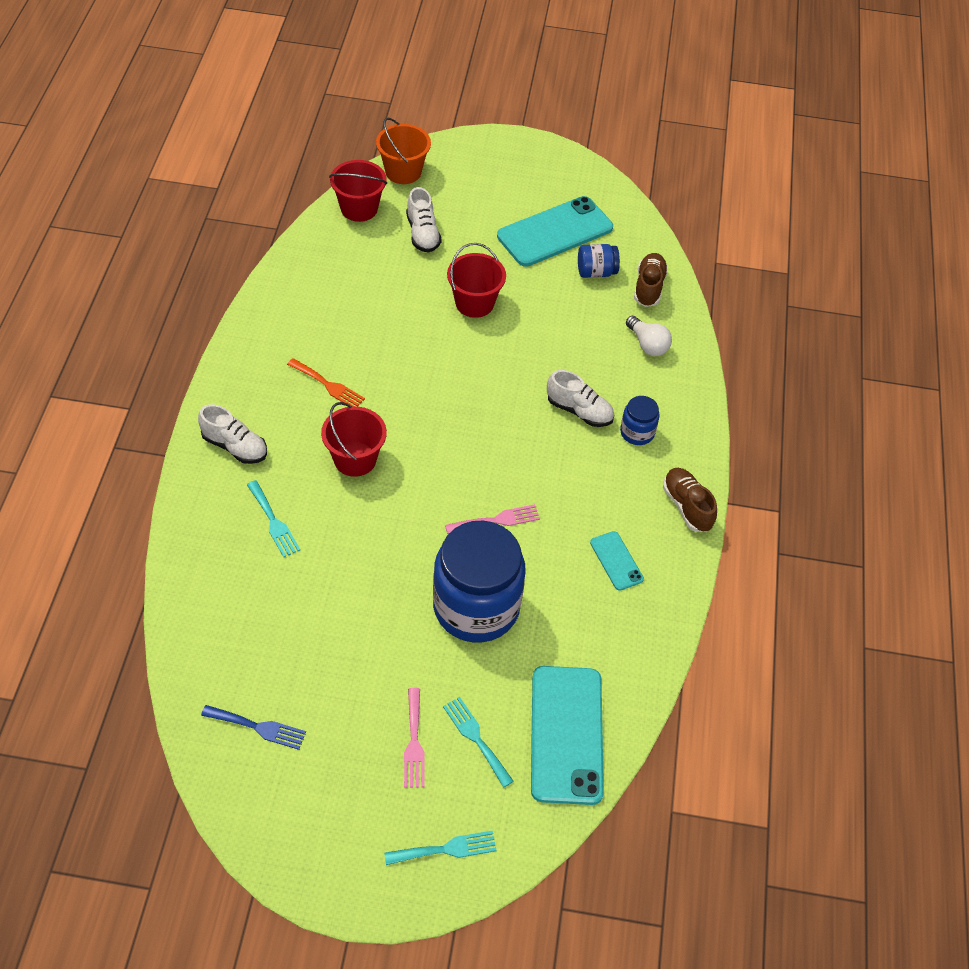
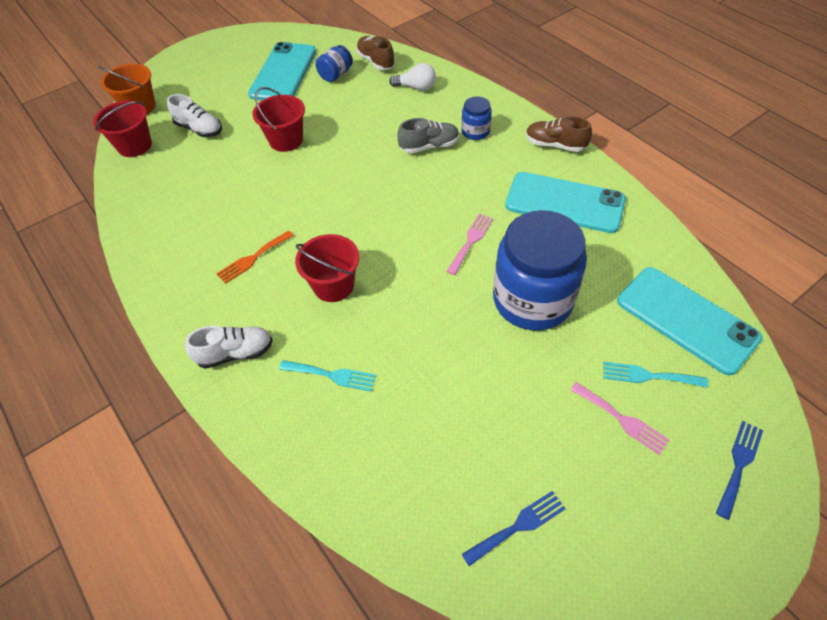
camera: 40 degrees left, 0 degrees up
orange fork [287,358,365,407] -> orange fork turned 150 degrees clockwise [216,231,294,284]
turquoise fork [384,831,497,865] -> blue fork [716,421,763,520]
white shoe [547,370,614,427] -> grey shoe [397,118,459,153]
turquoise phone [590,531,644,591] -> turquoise phone [505,172,626,233], size x2.07

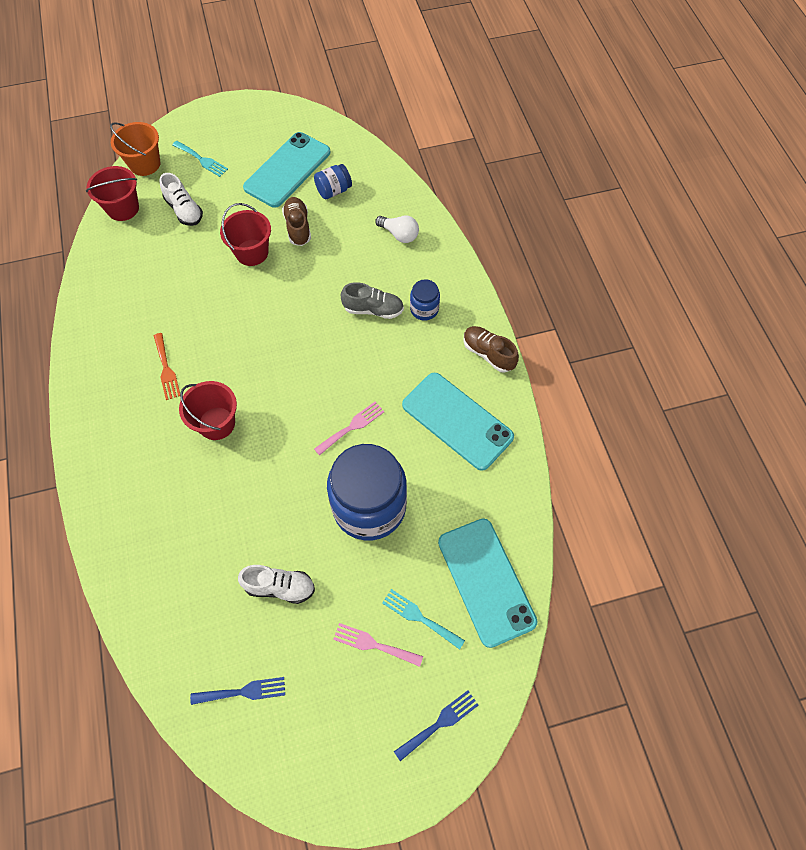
camera: 20 degrees right, 10 degrees up
white shoe [185,326,273,369] -> white shoe moved to [238,565,315,604]
orange fork [216,231,294,284] -> orange fork turned 90 degrees counterclockwise [154,333,180,400]
turquoise fork [279,360,376,392] -> turquoise fork moved to [172,141,228,177]
brown shoe [356,36,395,70] -> brown shoe moved to [282,197,311,246]
pink fork [570,382,670,455] -> pink fork turned 135 degrees clockwise [333,623,423,667]

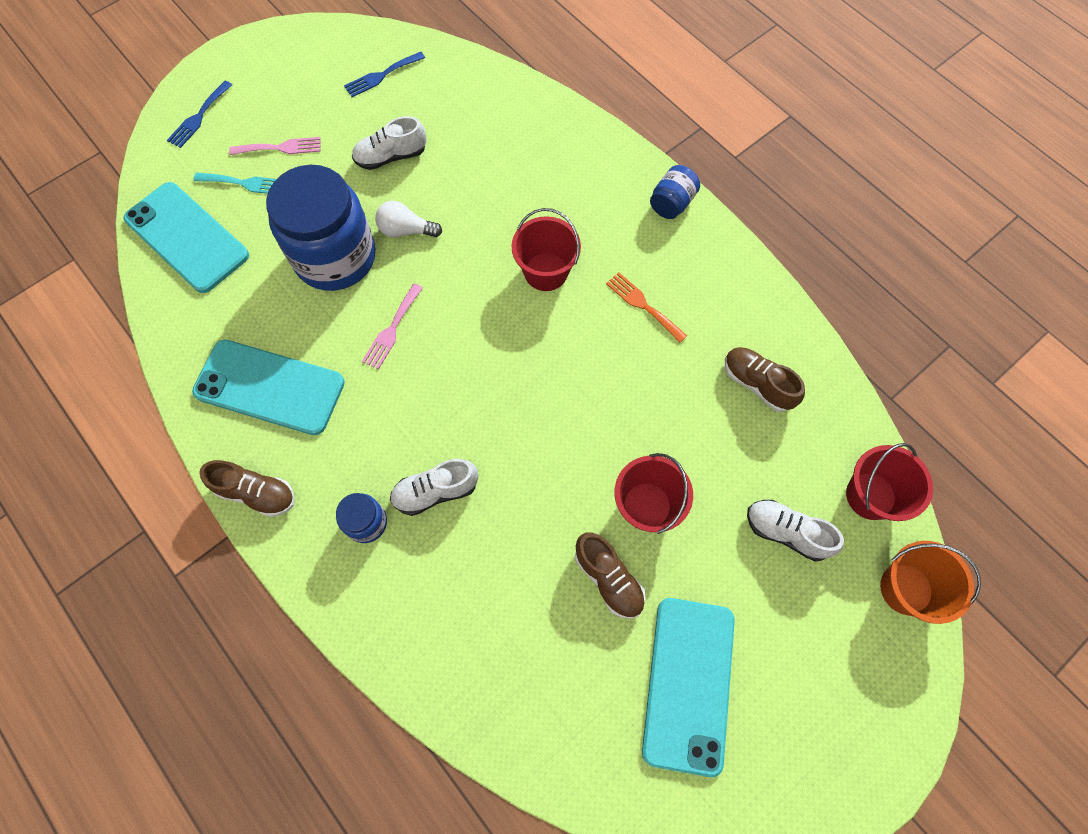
camera: 155 degrees right, 5 degrees up
turquoise fork [172,141,228,177] -> none
blue jar [314,164,352,199] -> blue jar moved to [650,165,700,219]
grey shoe [341,282,404,319] -> white shoe [390,459,478,516]
white light bulb [375,215,419,243] -> white light bulb moved to [375,201,442,237]
none -> brown shoe [725,347,805,412]

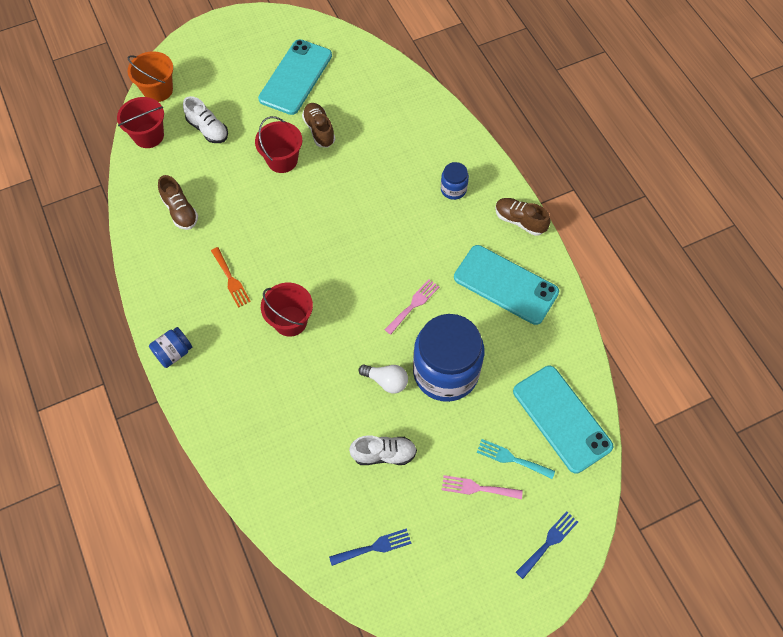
camera: 165 degrees left, 5 degrees down
white shoe [390,459,478,516] -> none

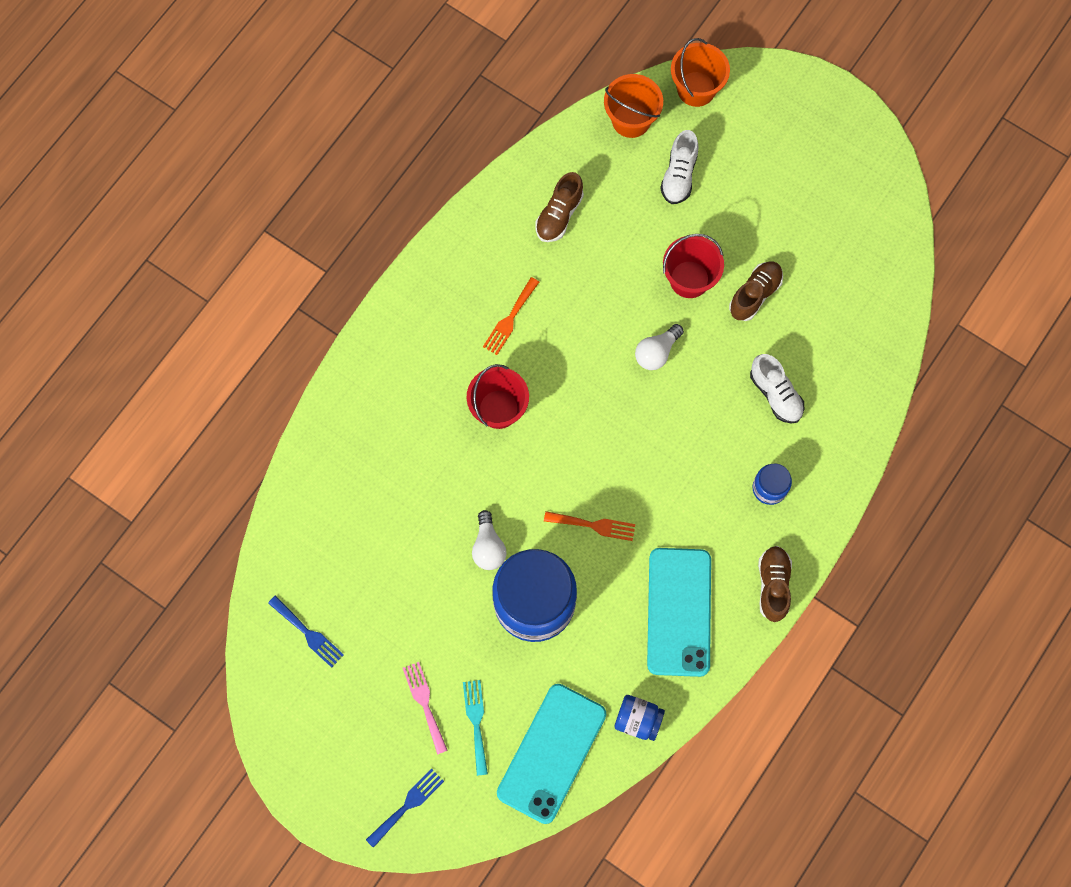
camera: 60 degrees right, 10 degrees up
red bucket [117,97,164,148] -> orange bucket [604,74,663,138]
blue jar [149,327,192,368] -> blue jar moved to [614,695,665,741]
turquoise phone [258,39,332,115] -> none
white shoe [349,435,417,465] -> white shoe moved to [750,354,804,424]
pink fork [385,279,439,335] -> orange fork [544,511,635,541]
blue fork [516,511,578,579] -> blue fork turned 60 degrees counterclockwise [366,769,444,848]
none -> white light bulb [635,324,684,370]

